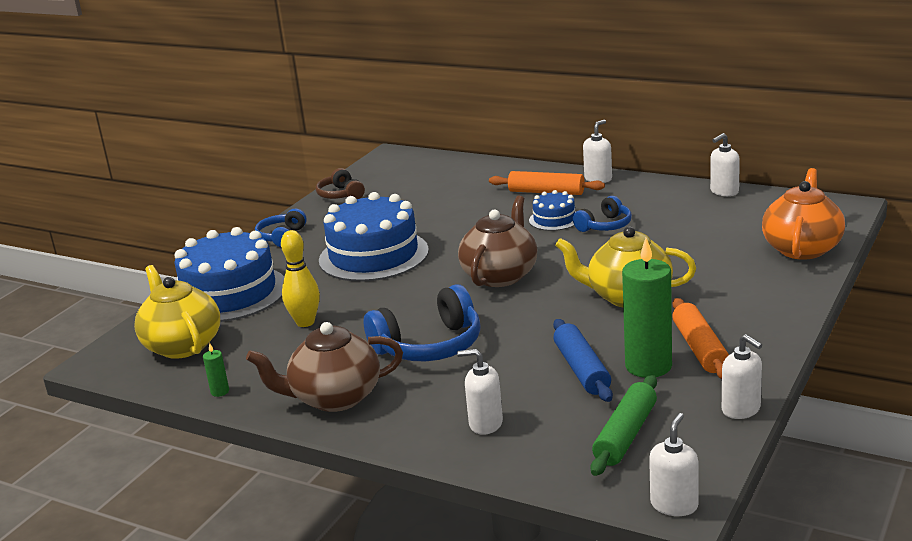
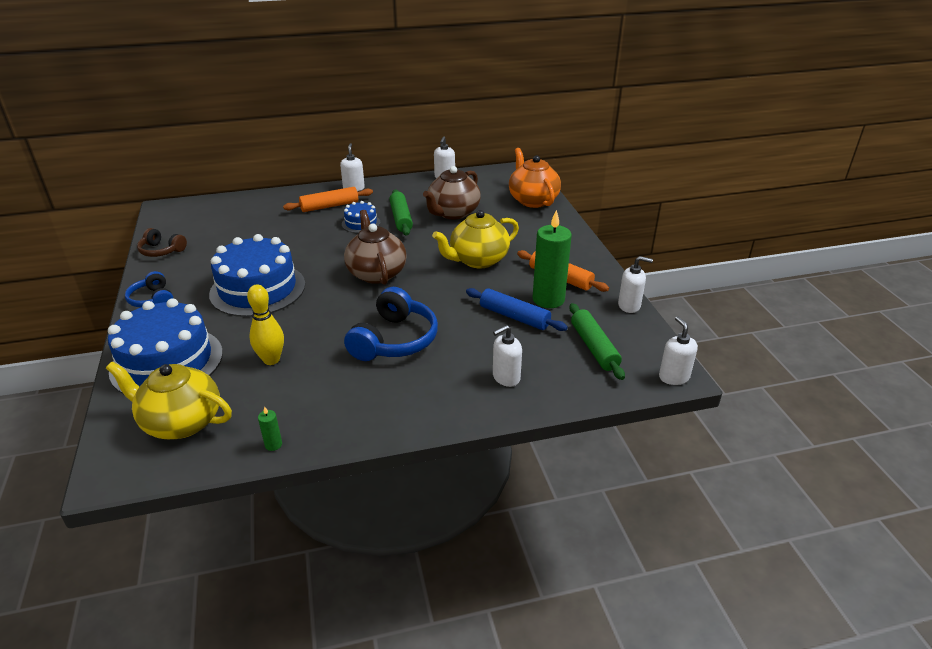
camera: 45 degrees left, 10 degrees up
brown teapot [246,322,403,412] -> brown teapot moved to [423,166,481,219]
blue headphones [573,196,632,232] -> green rolling pin [389,189,413,236]

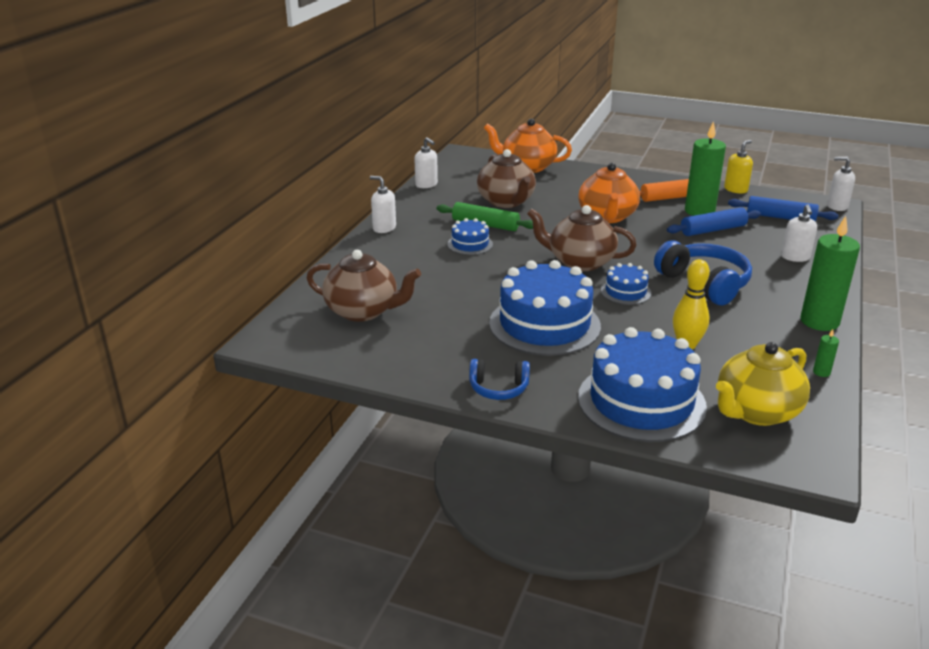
camera: 55 degrees left, 5 degrees down
brown headphones [137,228,187,257] -> none
orange rolling pin [283,187,373,212] -> none
yellow teapot [432,210,519,268] -> orange teapot [578,163,640,223]
green rolling pin [569,303,625,380] -> blue rolling pin [728,196,839,222]
white soap dispenser [618,256,653,313] -> yellow soap dispenser [724,140,753,193]
none -> brown teapot [307,250,421,322]
none -> blue cake [601,263,651,305]
none -> green candle [800,216,860,331]

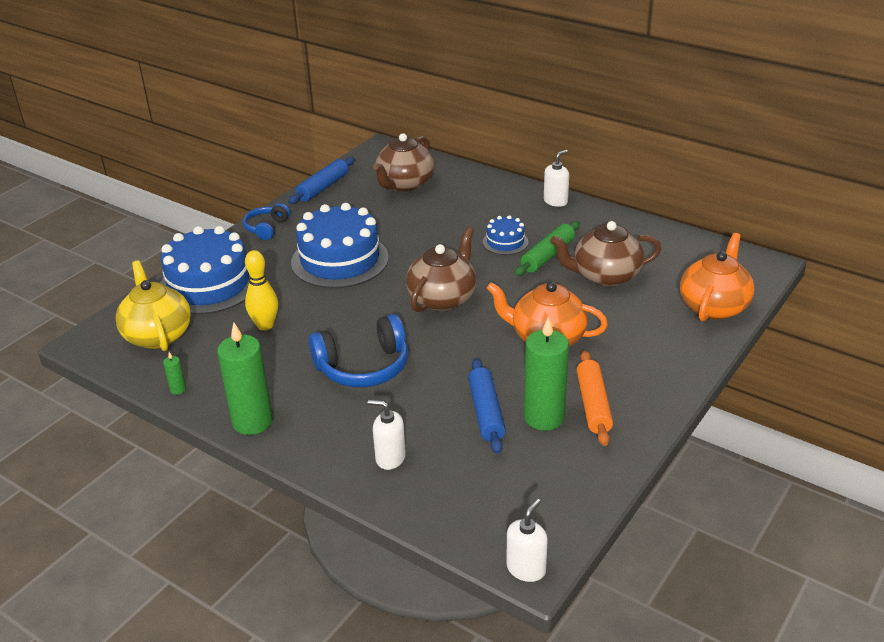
camera: 105 degrees right, 5 degrees up
white soap dispenser [414,137,438,188] -> none
blue cake [601,263,651,305] -> none
yellow soap dispenser [724,140,753,193] -> none
blue rolling pin [728,196,839,222] -> blue rolling pin moved to [288,157,355,204]

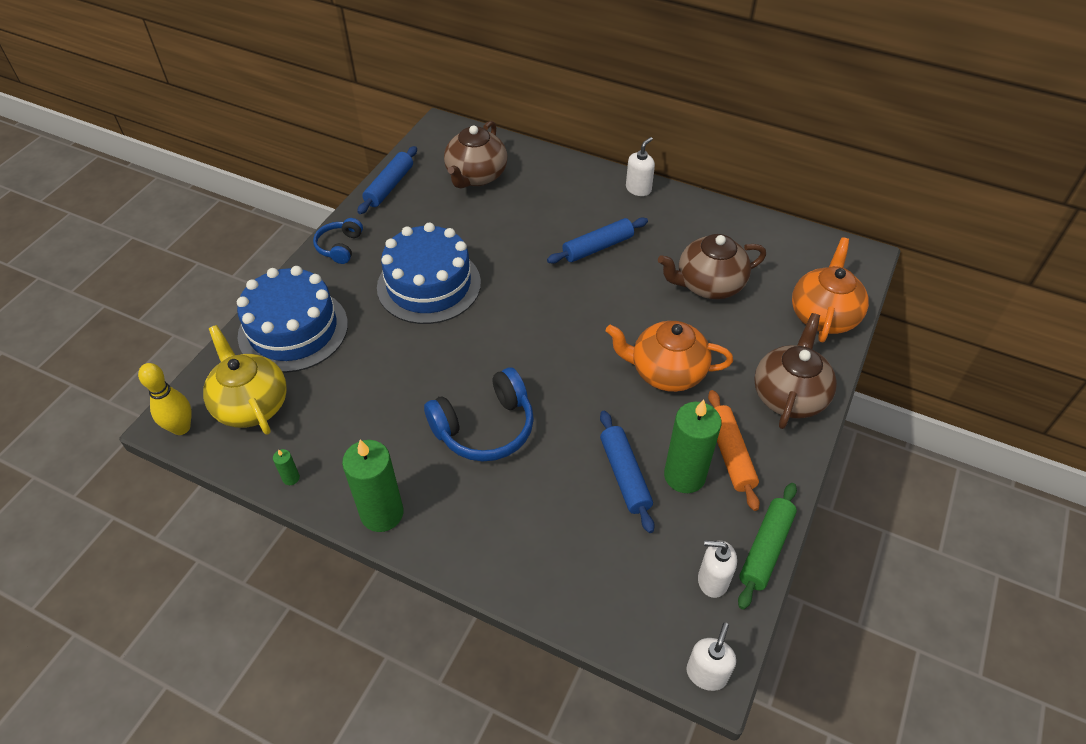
camera: 10 degrees left, 15 degrees up
yellow bowling pin [245,250,278,331] -> yellow bowling pin moved to [138,363,192,435]
white soap dispenser [368,400,406,470] -> white soap dispenser moved to [698,540,737,598]
brown teapot [406,227,476,312] -> brown teapot moved to [754,313,837,429]
blue cake [483,215,528,255] -> blue rolling pin [547,218,648,264]
green rolling pin [514,221,580,276] -> green rolling pin moved to [738,483,797,610]

